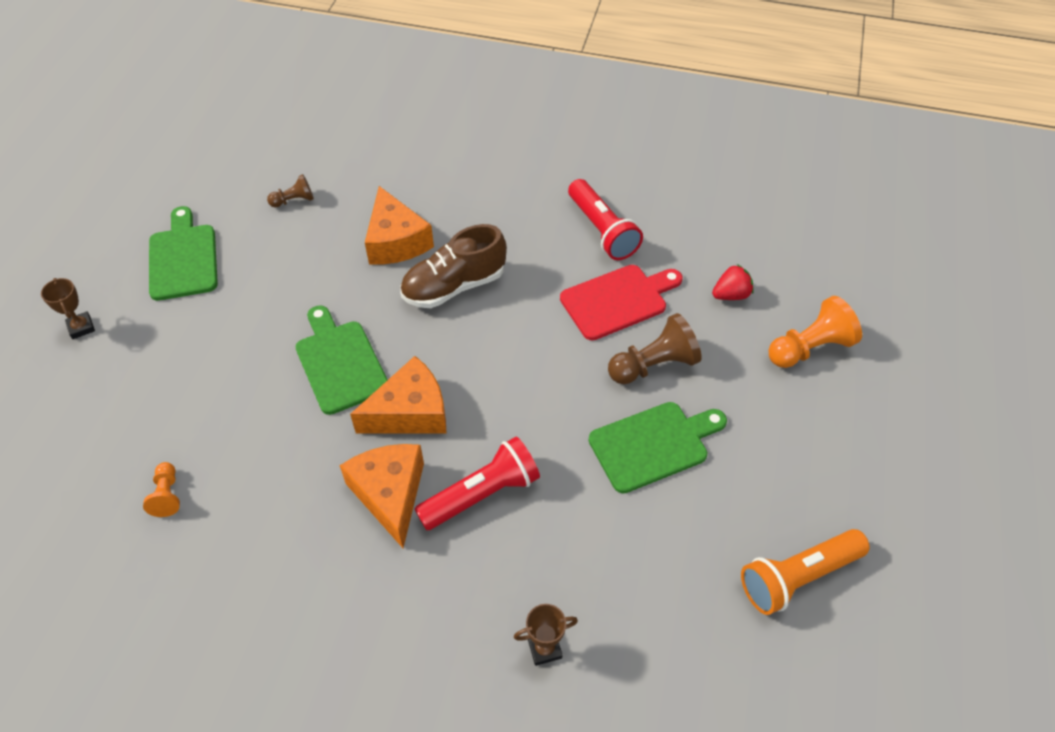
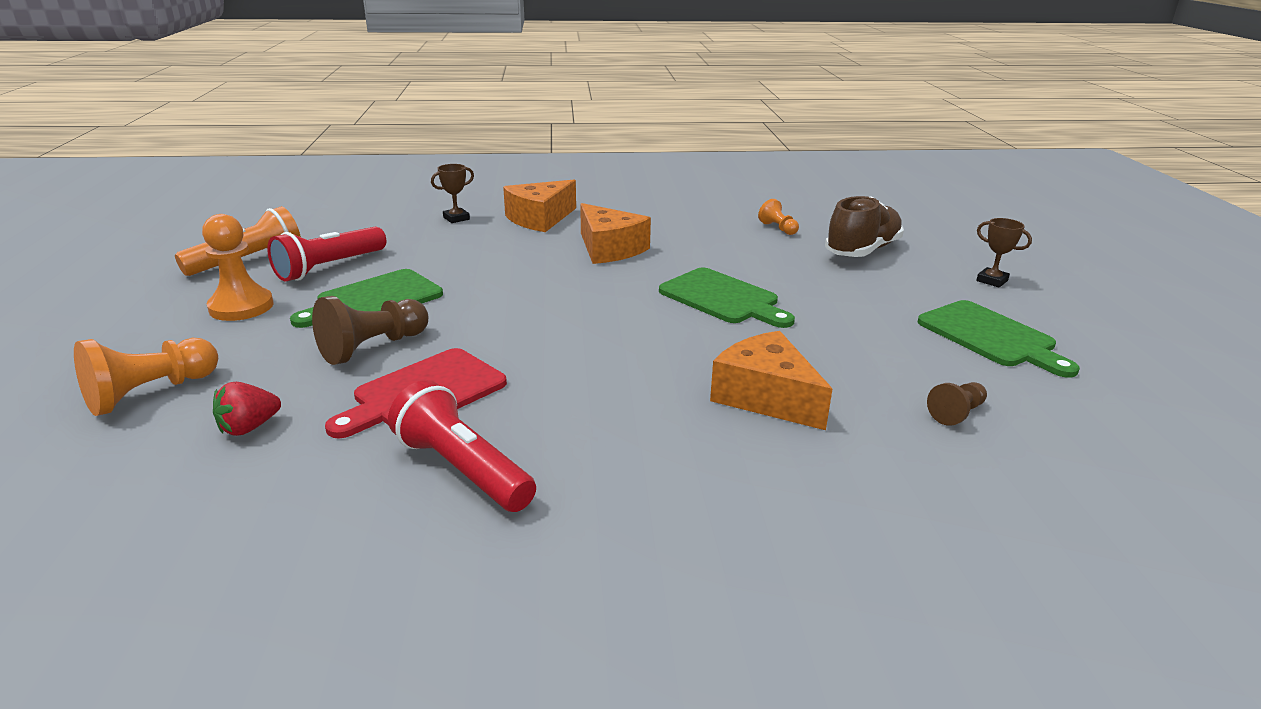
camera: 160 degrees right, 25 degrees down
orange cheese [350,356,446,434] -> orange cheese moved to [503,180,576,232]
brown shoe [400,224,507,308] -> brown shoe moved to [825,196,904,257]
red flashlight [415,437,540,530] -> red flashlight moved to [267,226,386,281]
none -> orange pawn [202,214,273,321]

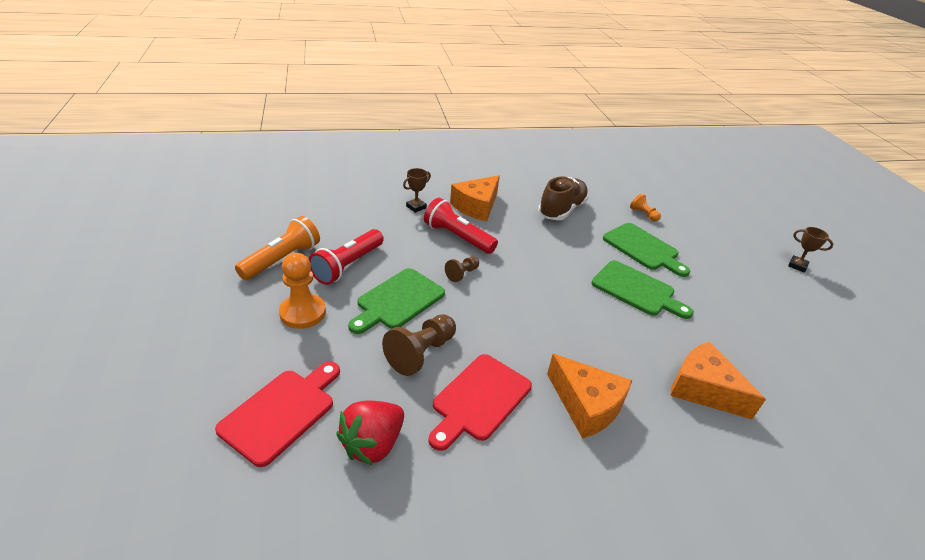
camera: 10 degrees left, 10 degrees up
orange pawn [74,338,218,416] -> red cutting board [215,362,340,467]
red strawberry [213,382,281,436] -> red strawberry [336,401,404,465], size x1.57
red flashlight [388,380,536,512] -> red flashlight moved to [424,198,498,254]
orange cheese [580,203,651,264] -> orange cheese moved to [547,354,632,439]
brown shoe [825,196,904,257] -> brown shoe moved to [538,176,589,220]
green cutting board [918,300,1080,378] -> green cutting board moved to [603,223,690,277]
brown pawn [927,382,987,426] -> brown pawn moved to [445,257,479,282]

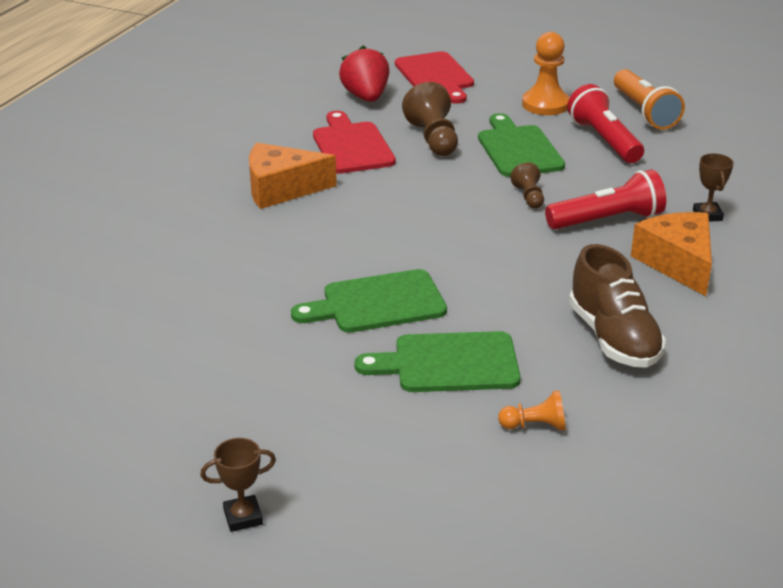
camera: 130 degrees right, 5 degrees down
orange cheese [670,341,766,419] -> none

